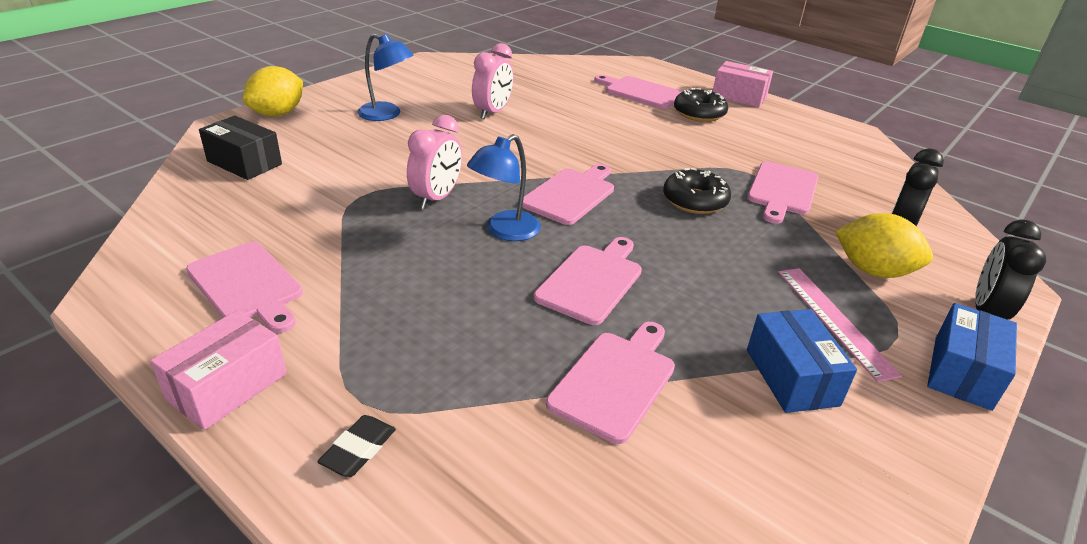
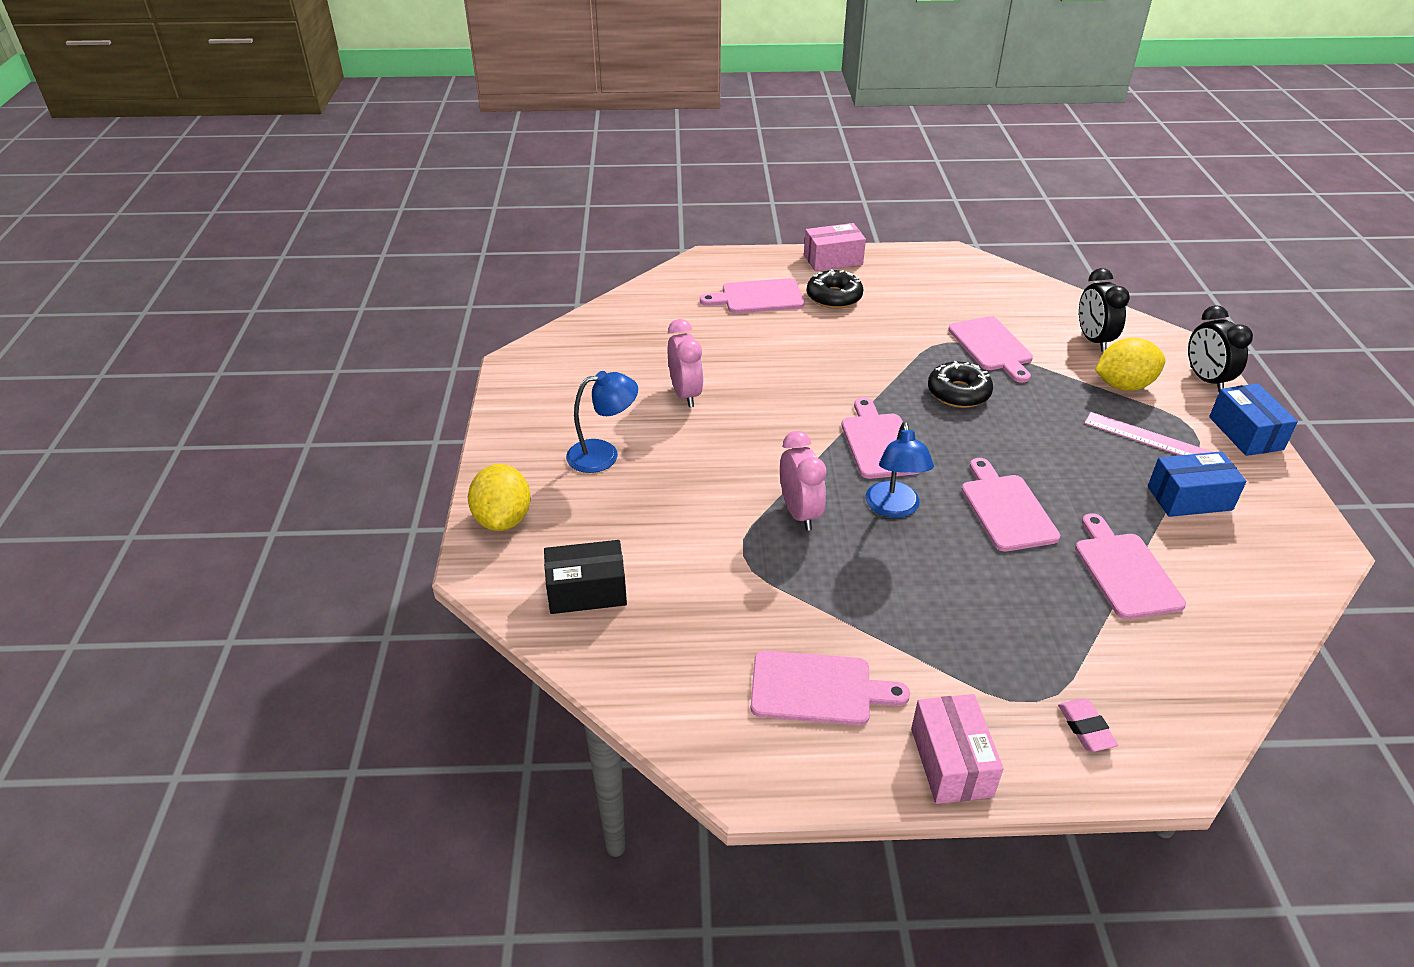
camera: 40 degrees left, 5 degrees up
black eraser [317,415,396,477] -> pink eraser [1058,699,1118,752]
blue box [747,309,857,413] -> blue box turned 45 degrees counterclockwise [1148,451,1246,517]

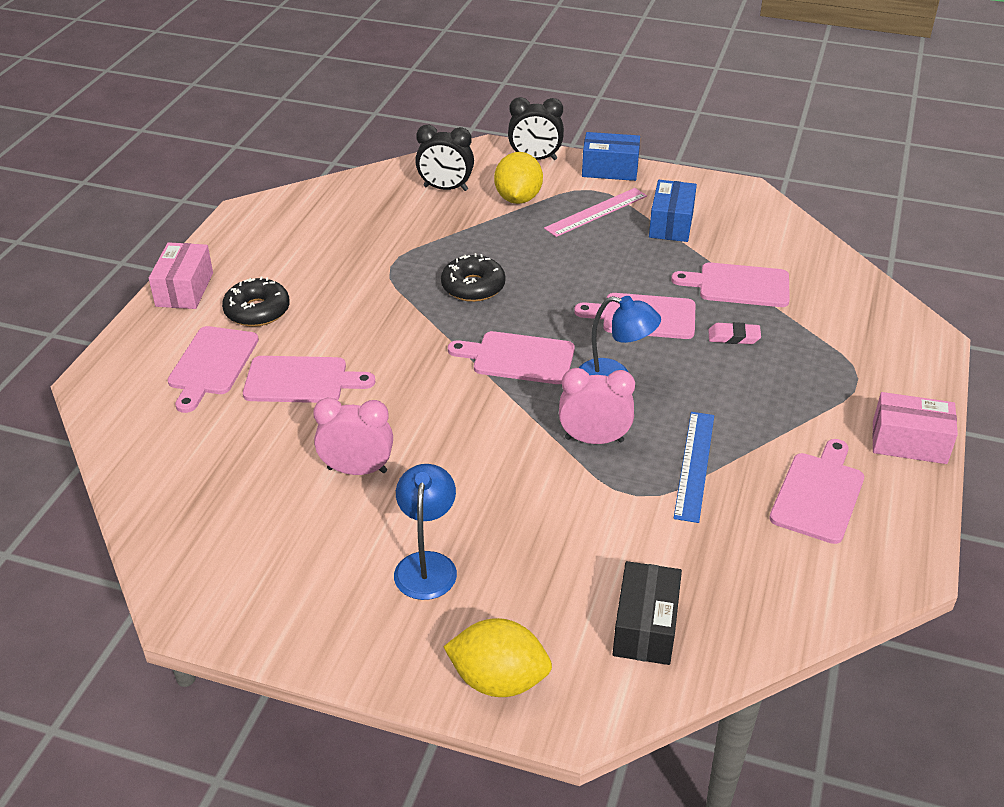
camera: 70 degrees left, 0 degrees up
pink cutting board [948,316,1033,383] -> pink cutting board moved to [243,356,375,403]
pink eraser [1058,699,1118,752] -> pink eraser moved to [708,322,761,344]
none -> blue ruler [673,412,714,523]

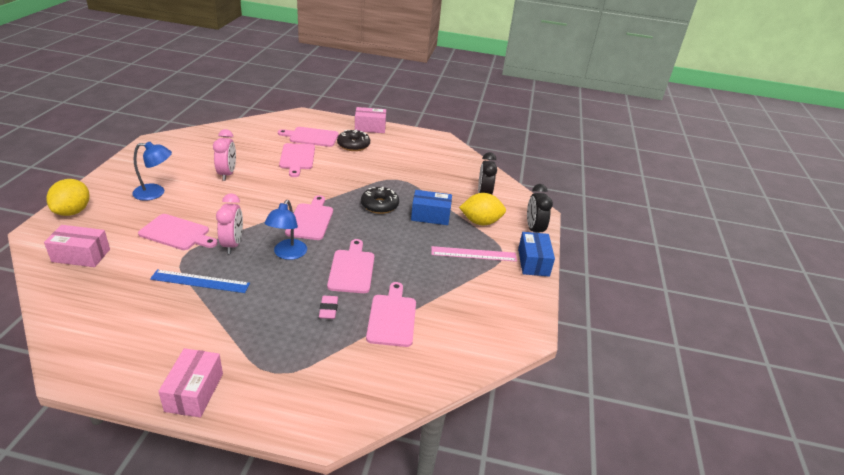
camera: 80 degrees right, 5 degrees down
pink ruler [544,188,647,237] -> pink ruler turned 45 degrees counterclockwise [431,246,517,262]
black box [613,561,682,665] -> pink box [44,225,110,267]
blue box [649,180,697,242] -> blue box moved to [411,190,452,225]
pink cutting board [769,439,864,544] -> pink cutting board moved to [138,214,218,250]

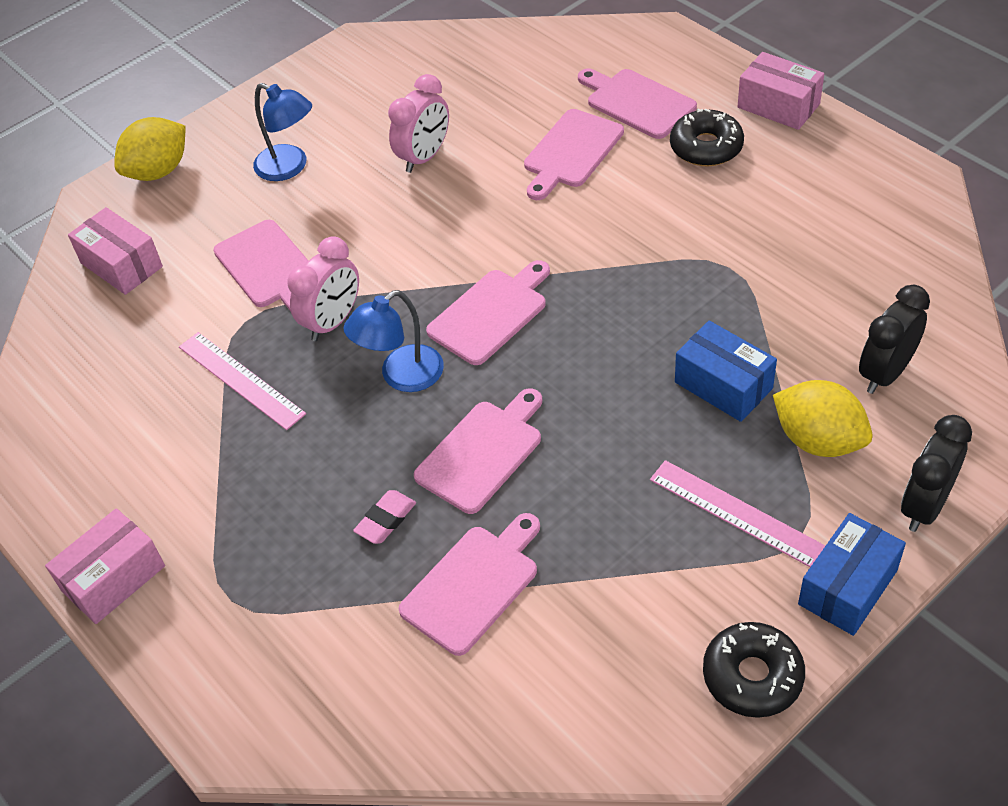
camera: 45 degrees right, 15 degrees up
blue ruler [150,269,250,293] -> pink ruler [179,332,306,430]
black donut [361,187,399,214] -> black donut moved to [703,622,805,718]

